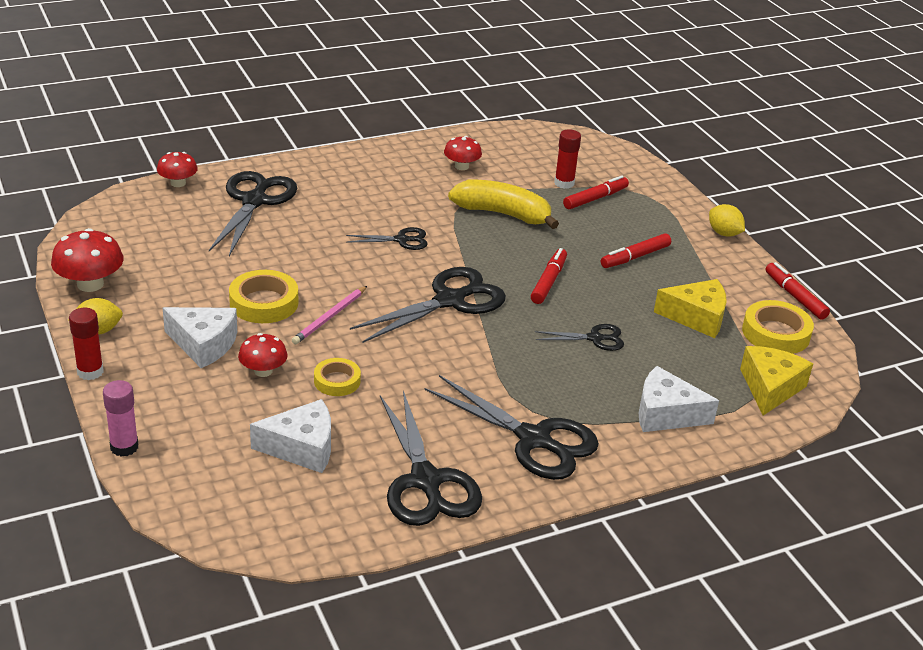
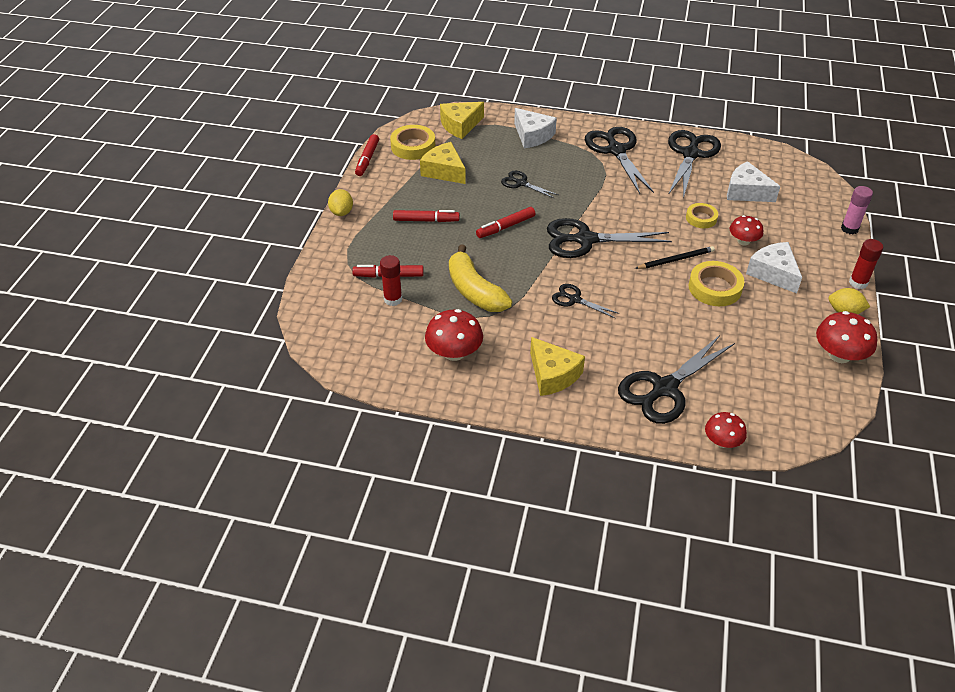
camera: 140 degrees left, 10 degrees up
pink pencil [292,286,367,344] -> black pencil [635,246,715,269]
red mushroom [444,136,482,170] -> red mushroom [425,309,483,361], size x1.54
none -> yellow cheese [530,337,585,396]

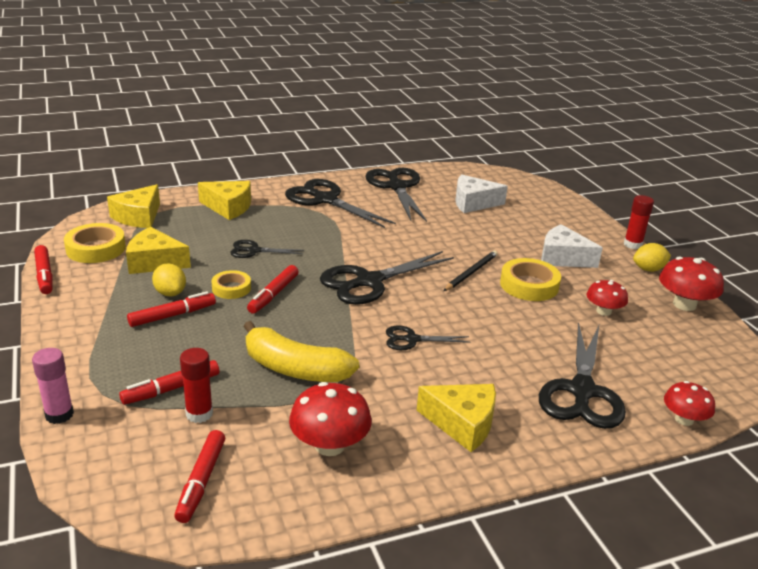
camera: 35 degrees left, 15 degrees down
yellow lemon [328,189,353,216] -> yellow lemon moved to [152,264,186,296]
white cheese [514,108,557,148] -> yellow cheese [198,181,251,220]
yellow tape [686,203,718,228] -> yellow tape moved to [211,270,251,299]
red mushroom [730,215,763,246] -> red mushroom moved to [587,280,628,316]
pink glue stick [841,186,873,234] -> pink glue stick moved to [32,348,74,424]
none -> red marker [174,430,225,523]

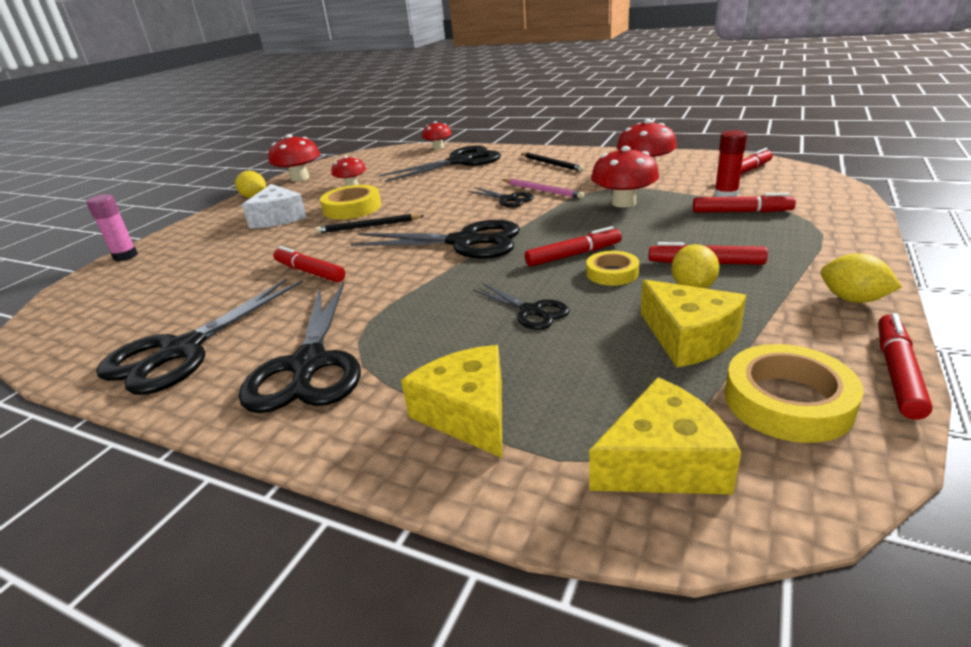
camera: 130 degrees left, 0 degrees up
pink glue stick [32,348,74,424] -> pink glue stick moved to [86,194,138,261]
yellow banana [243,321,359,382] -> red mushroom [591,146,659,208]
yellow cheese [417,384,496,452] -> black pencil [521,153,584,172]
white cheese [455,174,508,213] -> none
red glue stick [624,195,654,249] -> none
none -> red marker [273,246,345,282]
none -> pink pencil [503,179,584,199]
none -> yellow lemon [821,253,902,303]

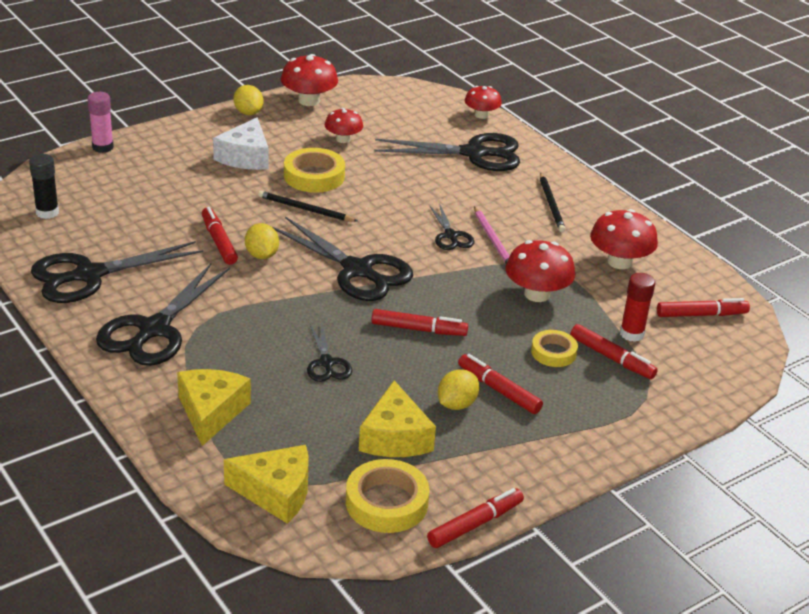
camera: 25 degrees right, 5 degrees up
yellow tape [586,251,639,286] -> yellow tape moved to [531,330,578,367]
yellow lemon [821,253,902,303] -> yellow lemon moved to [245,223,279,259]
none -> black glue stick [29,154,59,219]

